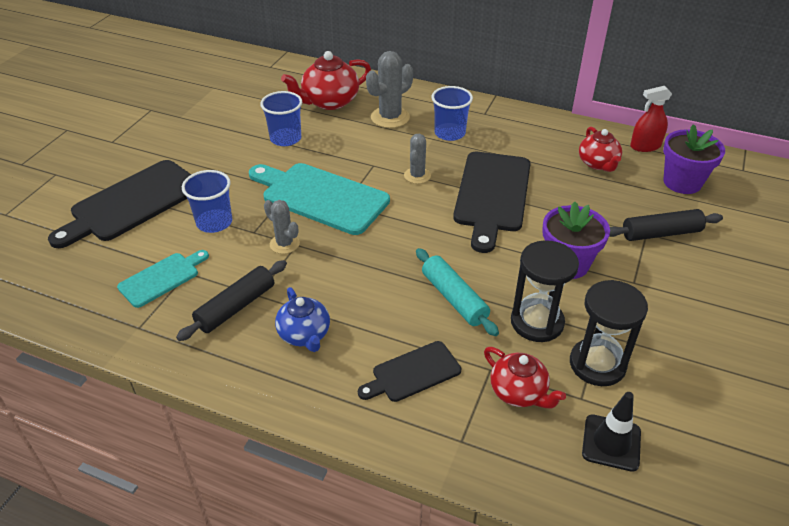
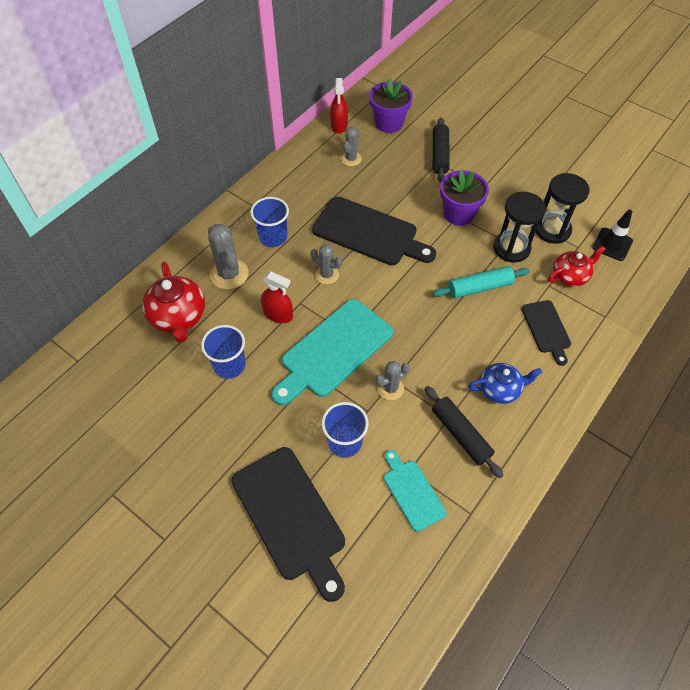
camera: 75 degrees left, 15 degrees up
red teapot [579,127,622,172] -> grey cactus [341,127,362,166]
none -> red spray bottle [261,271,293,323]

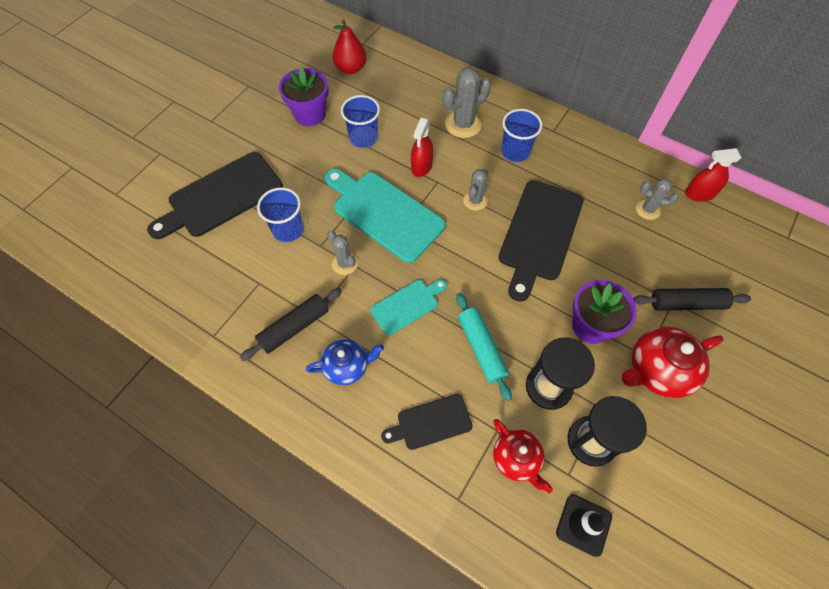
camera: 85 degrees right, 5 degrees up
red teapot [142,262,205,343] -> red teapot moved to [622,326,724,398]
purple flower pot [369,78,413,133] -> purple flower pot moved to [279,66,329,126]
turquoise cutting board [384,450,446,532] -> turquoise cutting board moved to [370,280,447,335]
blue teapot [468,363,542,404] -> blue teapot turned 90 degrees counterclockwise [306,339,384,385]
none -> red pear [333,19,366,74]

